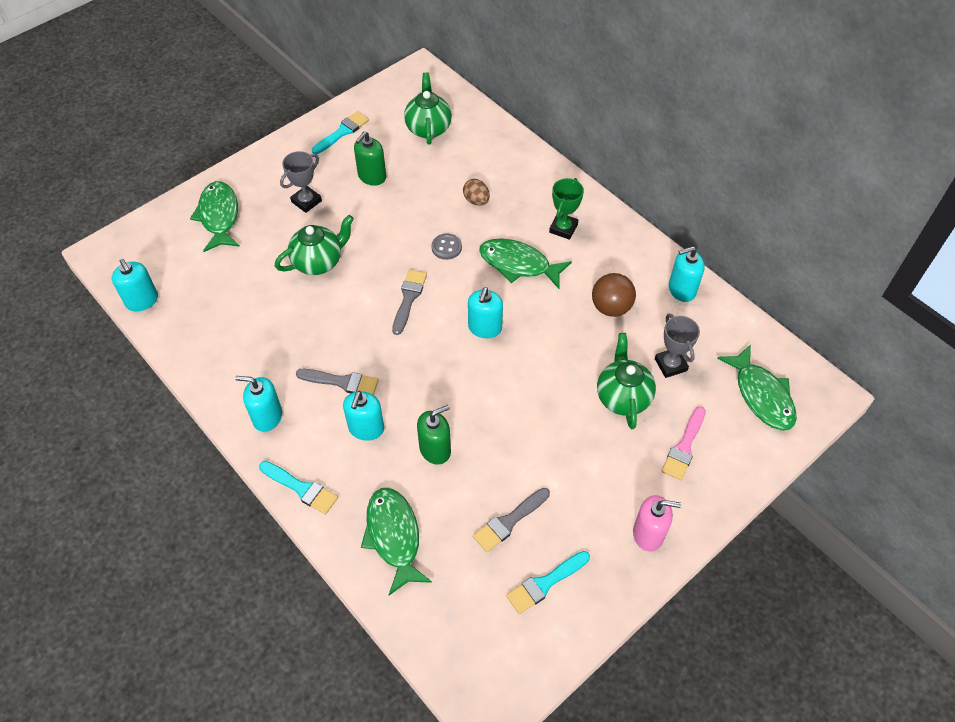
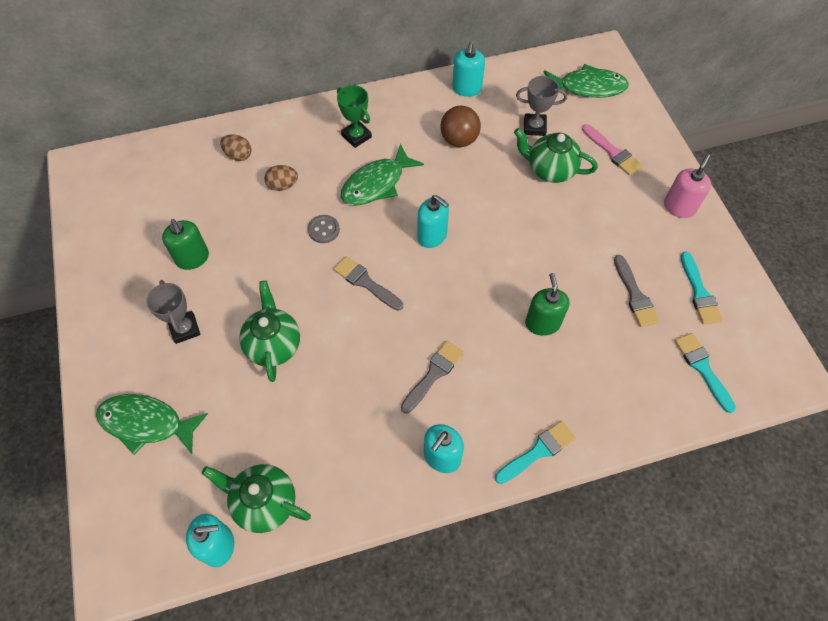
camera: 65 degrees left, 5 degrees up
turquoise brush [312,111,369,154] -> turquoise brush moved to [675,333,736,413]
turquoise soap dispenser [343,391,384,441] -> none
green fish [361,488,432,595] -> none
green teapot [404,72,452,145] -> green teapot moved to [202,464,311,533]
none -> brown egg [220,134,252,161]

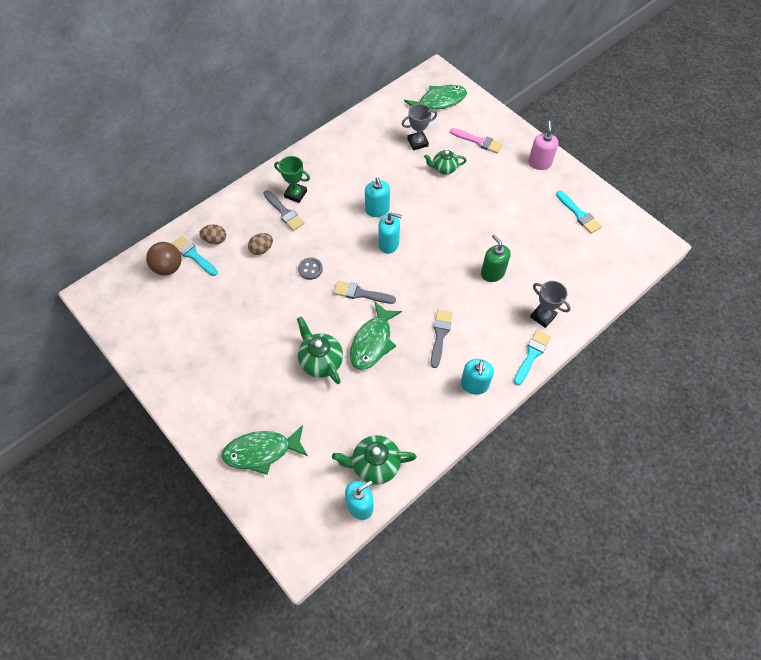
camera: 25 degrees left, 0 degrees up
grey trophy [146,280,200,344] -> grey trophy moved to [530,281,571,328]
green soap dispenser [162,219,209,270] -> none
green fish [341,144,424,205] -> green fish moved to [350,301,402,370]
brown ball [440,106,481,147] -> brown ball moved to [146,242,181,276]
turquoise soap dispenser [452,42,485,97] -> turquoise soap dispenser moved to [365,178,390,217]
green teapot [514,128,598,183] -> green teapot [424,150,467,174], size x0.66
grey brush [614,255,660,327] -> grey brush moved to [264,190,305,231]
turquoise brush [675,333,736,413] -> turquoise brush moved to [171,235,218,276]

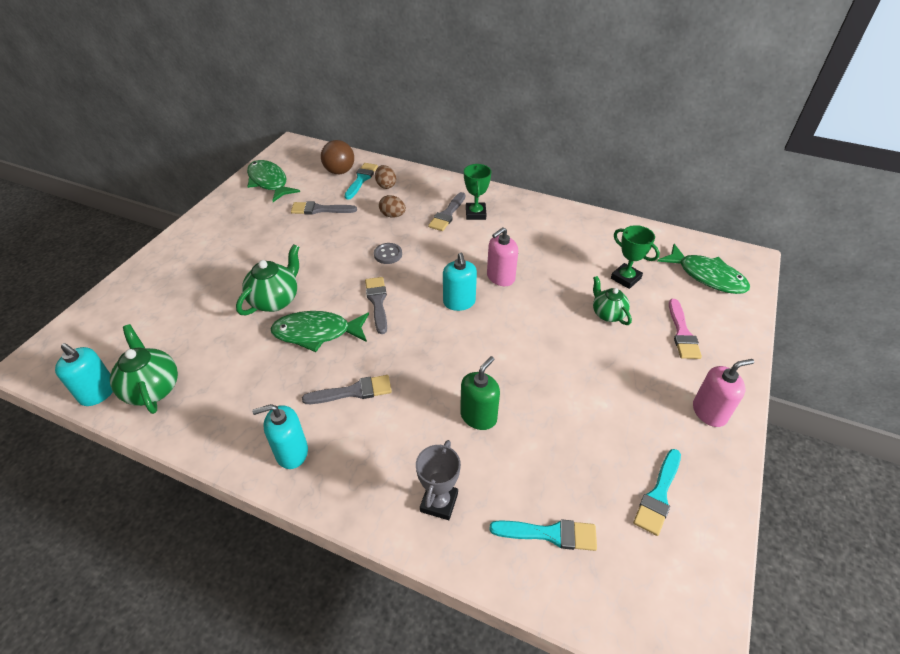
camera: 65 degrees right, 15 degrees down
green fish [221,425,308,475] -> green fish moved to [247,160,300,202]
turquoise soap dispenser [365,178,390,217] -> pink soap dispenser [487,227,518,286]
grey trophy [402,104,437,150] -> green trophy [611,225,660,289]
turquoise brush [514,330,551,385] -> turquoise brush moved to [490,519,597,551]
none -> grey brush [291,201,357,215]

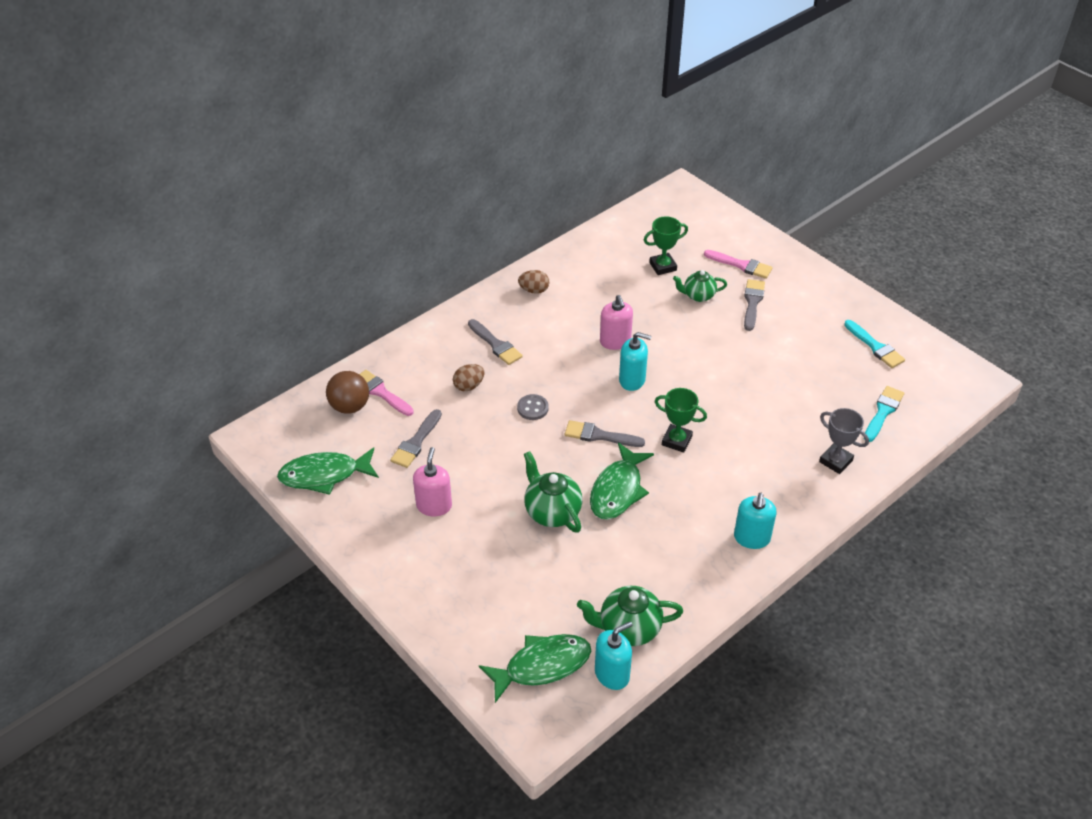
camera: 65 degrees left, 0 degrees up
grey brush [302,375,392,404] -> grey brush moved to [744,279,765,331]
turquoise brush [344,163,378,200] -> pink brush [360,370,414,416]
brown egg [375,165,396,189] -> brown egg moved to [518,270,549,294]
green soap dispenser [460,356,500,430] -> none
green trophy [464,164,491,220] -> green trophy moved to [654,388,707,453]
green fish [657,244,750,294] -> green fish moved to [479,634,591,703]
pink soap dispenser [693,359,754,427] -> pink soap dispenser moved to [413,447,452,516]

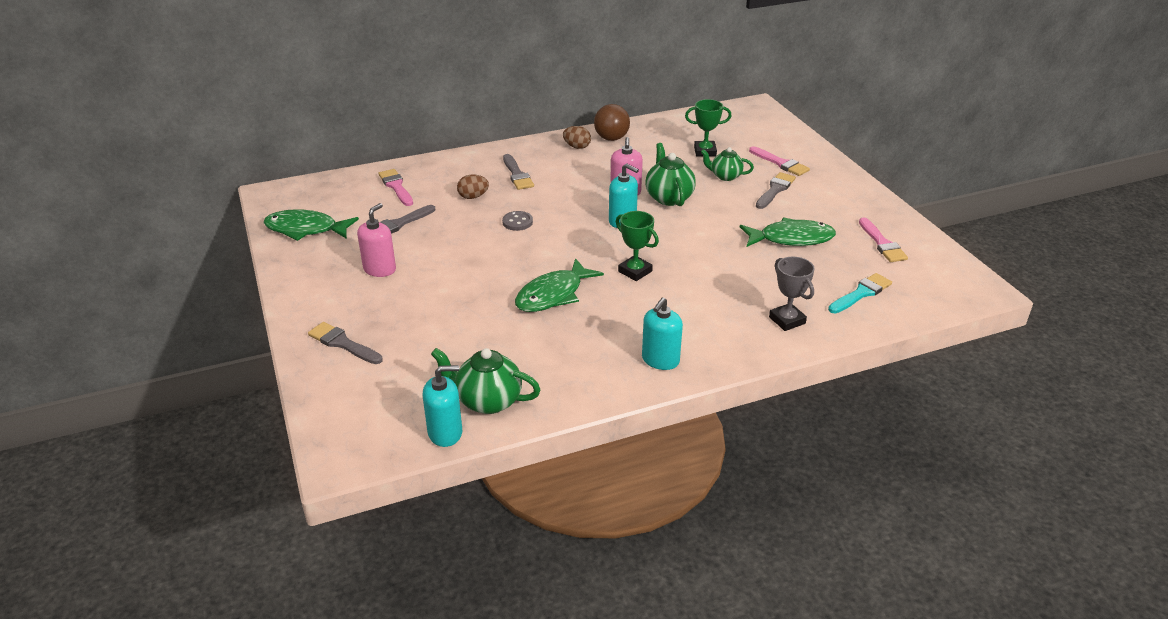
camera: 20 degrees right, 10 degrees down
brown ball [326,371,369,414] -> brown ball moved to [594,104,630,141]
green fish [479,634,591,703] -> green fish moved to [740,217,836,247]
green teapot [524,451,582,533] -> green teapot moved to [645,143,696,206]
grey brush [565,420,645,447] -> grey brush moved to [308,322,383,364]
turquoise brush [844,320,905,368] -> pink brush [859,217,908,262]

